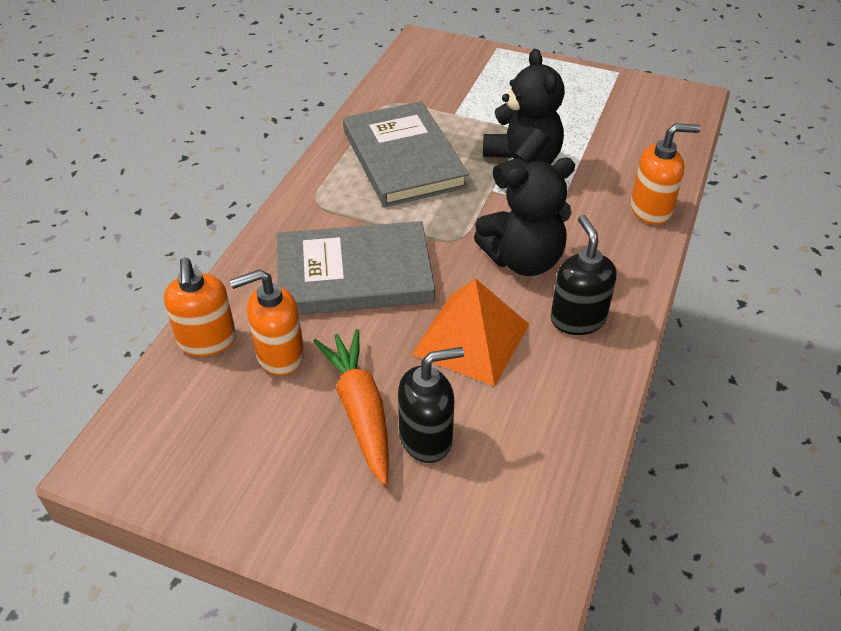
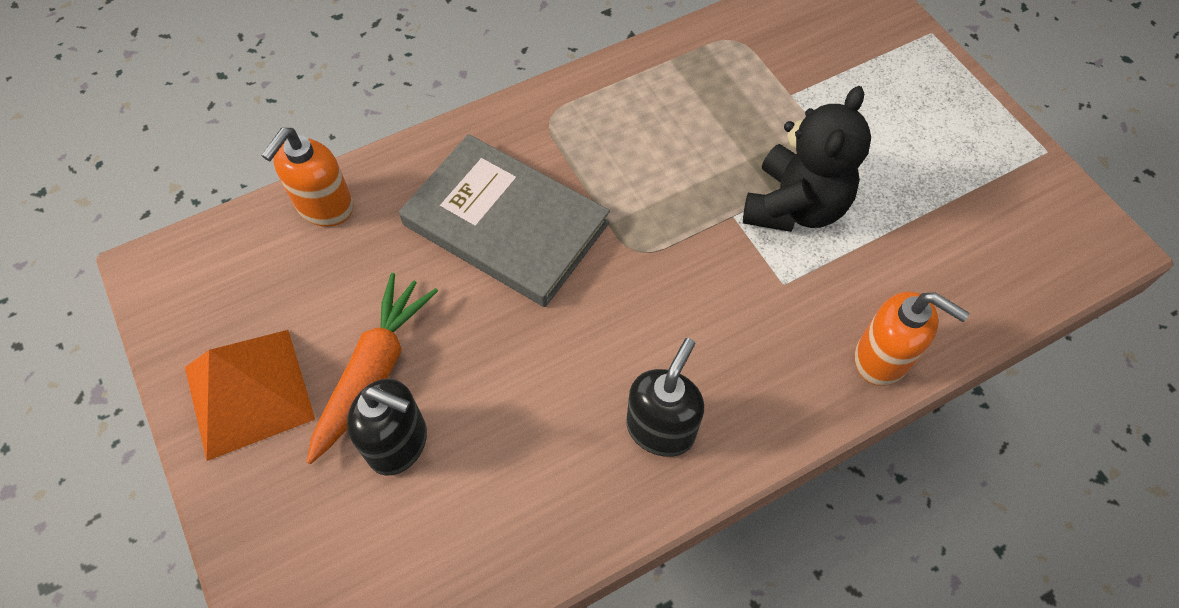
camera: 40 degrees right, 15 degrees up
orange soap dispenser [230,269,304,376] -> none
grey book [343,101,469,207] -> none
orange pyramid [412,278,530,386] -> orange pyramid moved to [185,330,315,461]
black teddy bear [474,158,575,276] -> none

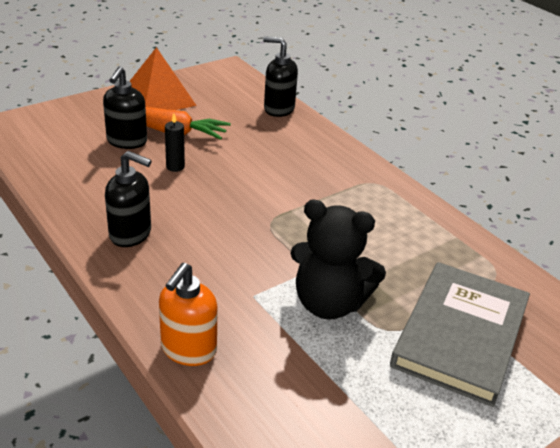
camera: 80 degrees right, 25 degrees down
orange soap dispenser [261,128,354,227] -> black soap dispenser [263,36,298,117]
grey book [399,134,610,307] -> grey book moved to [390,262,530,407]
none -> black candle [165,113,185,172]

